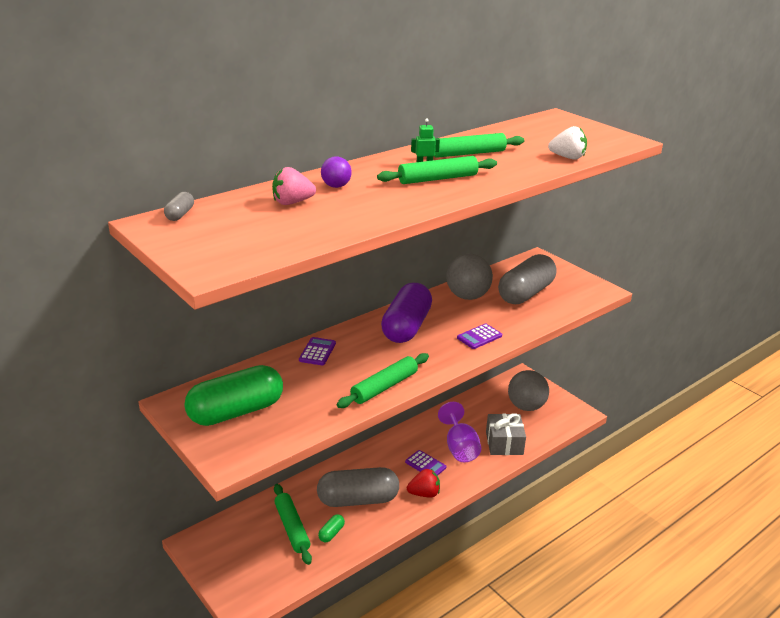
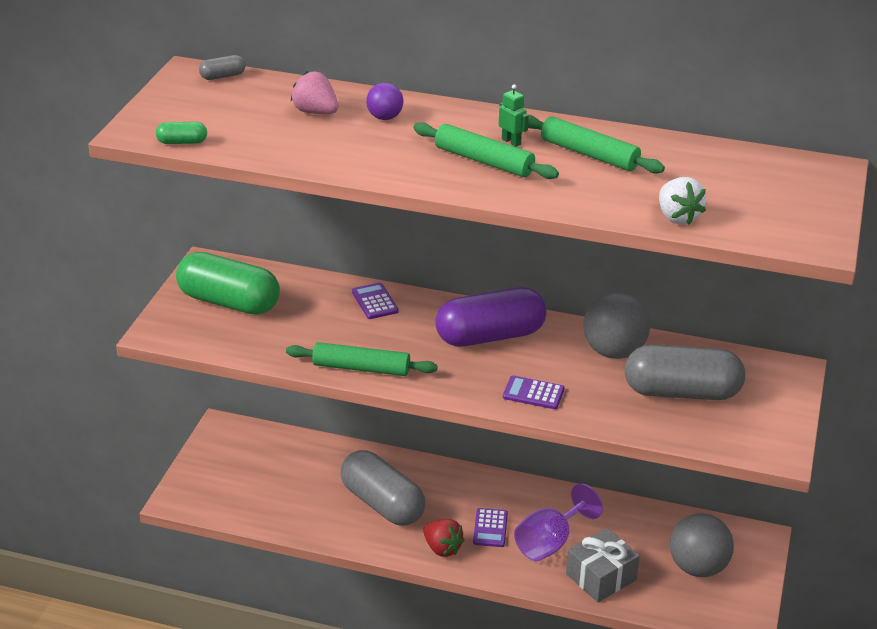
camera: 55 degrees right, 5 degrees up
green rolling pin [274,484,312,565] -> none
purple calculator [299,337,336,366] -> purple calculator turned 90 degrees counterclockwise [352,282,399,319]
green capsule [318,514,345,542] -> green capsule moved to [156,122,207,144]

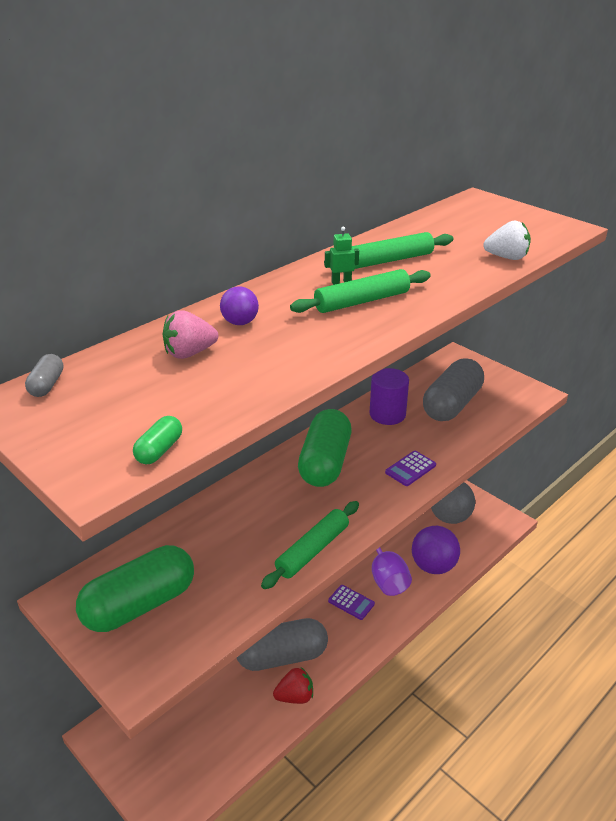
camera: 60 degrees left, 0 degrees up
purple calculator [352,282,399,319] -> none
red strawberry [423,519,464,557] -> red strawberry moved to [273,667,313,704]
purple capsule [435,287,547,347] -> green capsule [298,409,352,487]
grey gift [566,528,640,602] -> purple ball [412,526,460,574]
grey ball [583,292,650,359] -> purple cylinder [370,368,409,425]

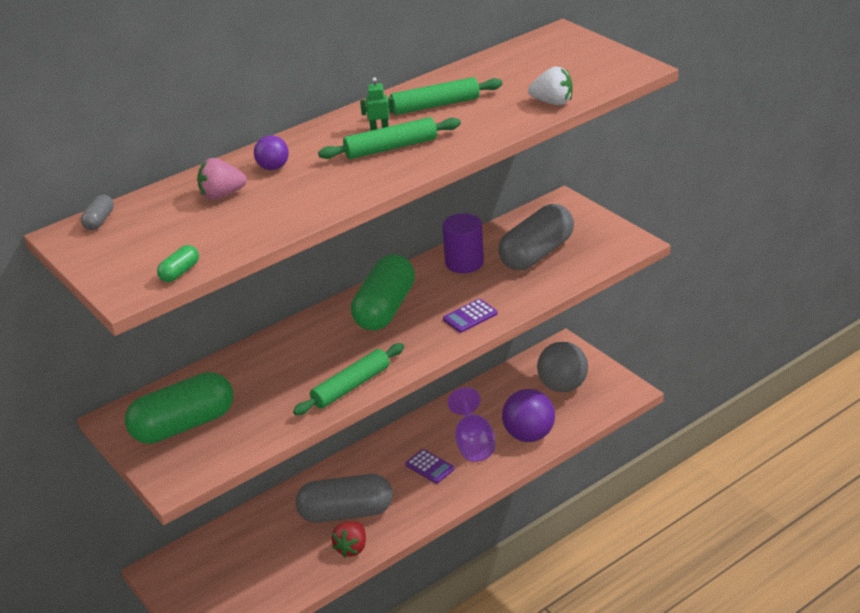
camera: 10 degrees right, 0 degrees up
red strawberry [273,667,313,704] -> red strawberry turned 120 degrees clockwise [332,522,366,558]

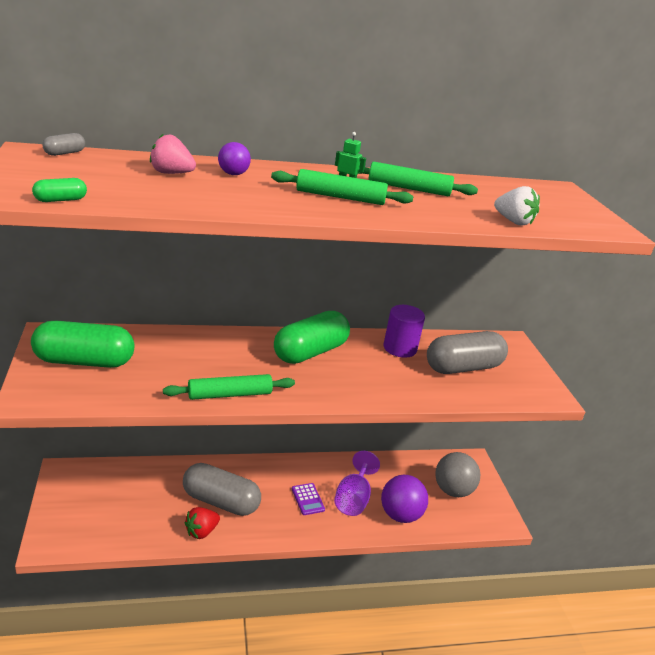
camera: 20 degrees right, 5 degrees down
purple calculator [443,299,498,333] -> none

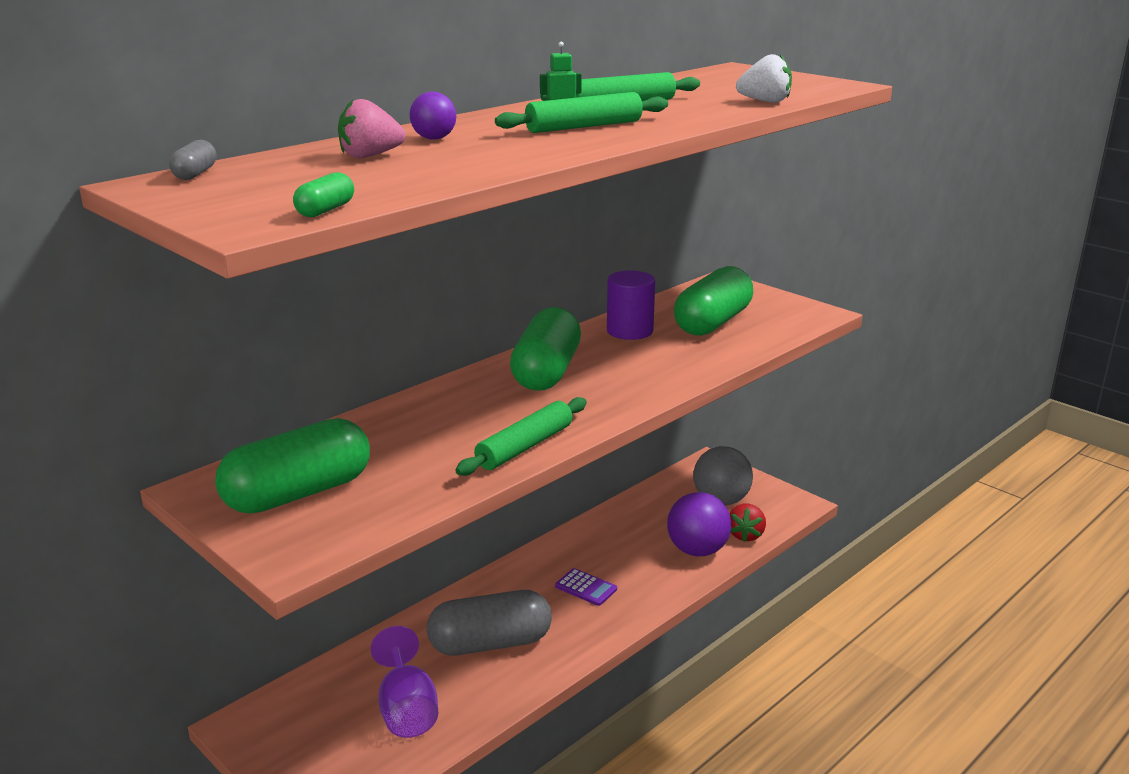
camera: 30 degrees left, 5 degrees down
red strawberry [185,507,220,539] -> red strawberry moved to [729,504,766,542]
purple goblet [334,451,380,516] -> purple goblet moved to [371,626,438,738]
grey capsule [427,331,508,374] -> green capsule [674,266,753,336]

